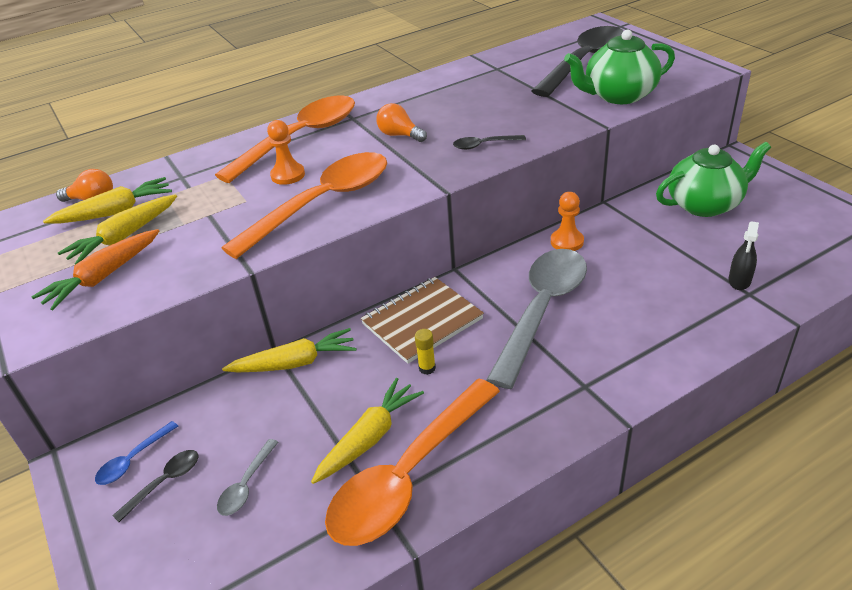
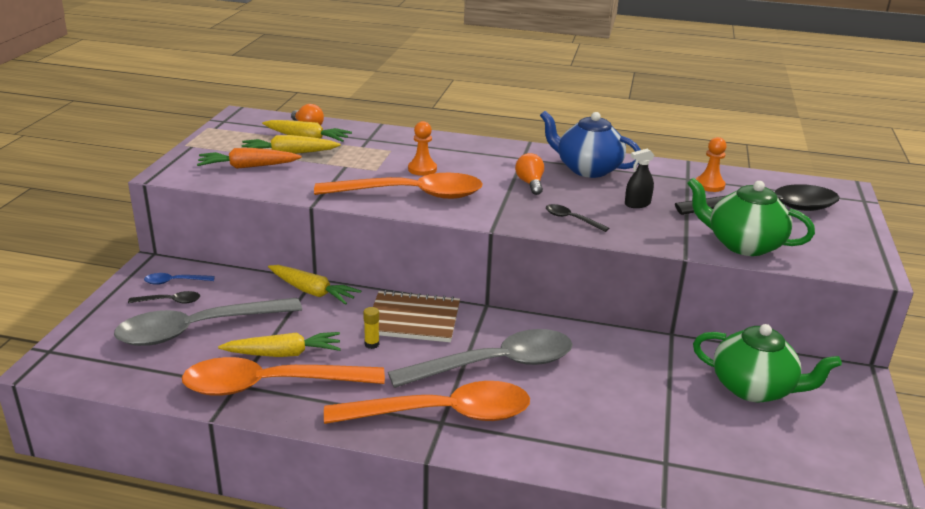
camera: 40 degrees right, 10 degrees down
orange spoon [215,95,355,183] -> orange spoon moved to [324,381,530,424]
grey spoon [217,439,278,516] -> grey spoon [114,298,302,346], size x2.48
orange pawn [551,192,584,251] -> orange pawn moved to [696,137,726,192]
black spray bottle [728,221,759,290] -> black spray bottle moved to [625,149,654,208]
none -> blue teapot [540,111,641,178]

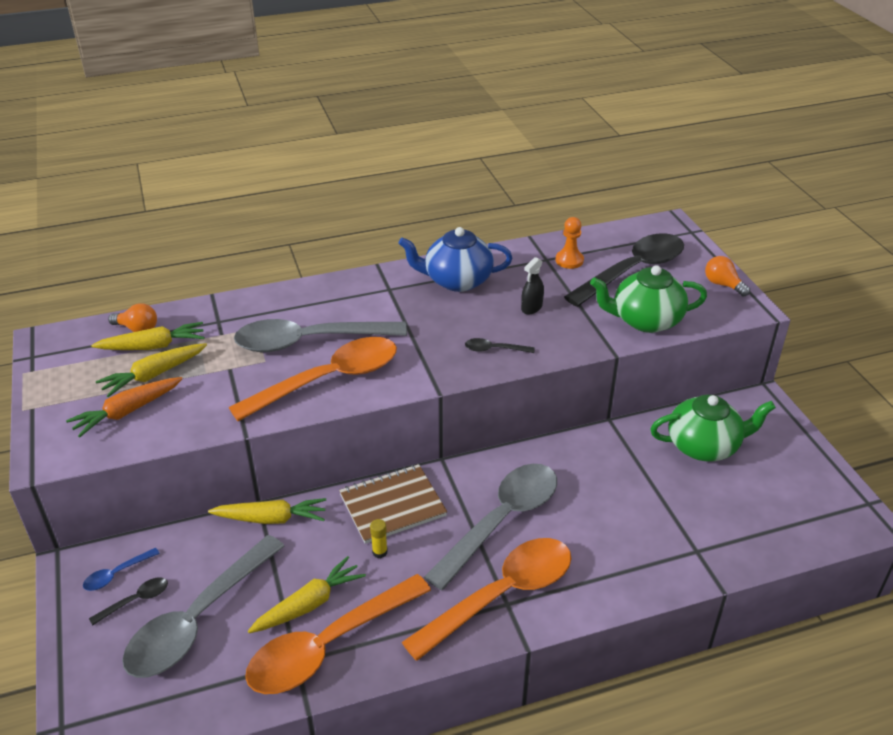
camera: 30 degrees left, 10 degrees up
orange pawn [408,121,437,176] -> grey spoon [234,319,407,352]
orange light bulb [515,153,544,195] -> orange light bulb moved to [705,256,750,297]

